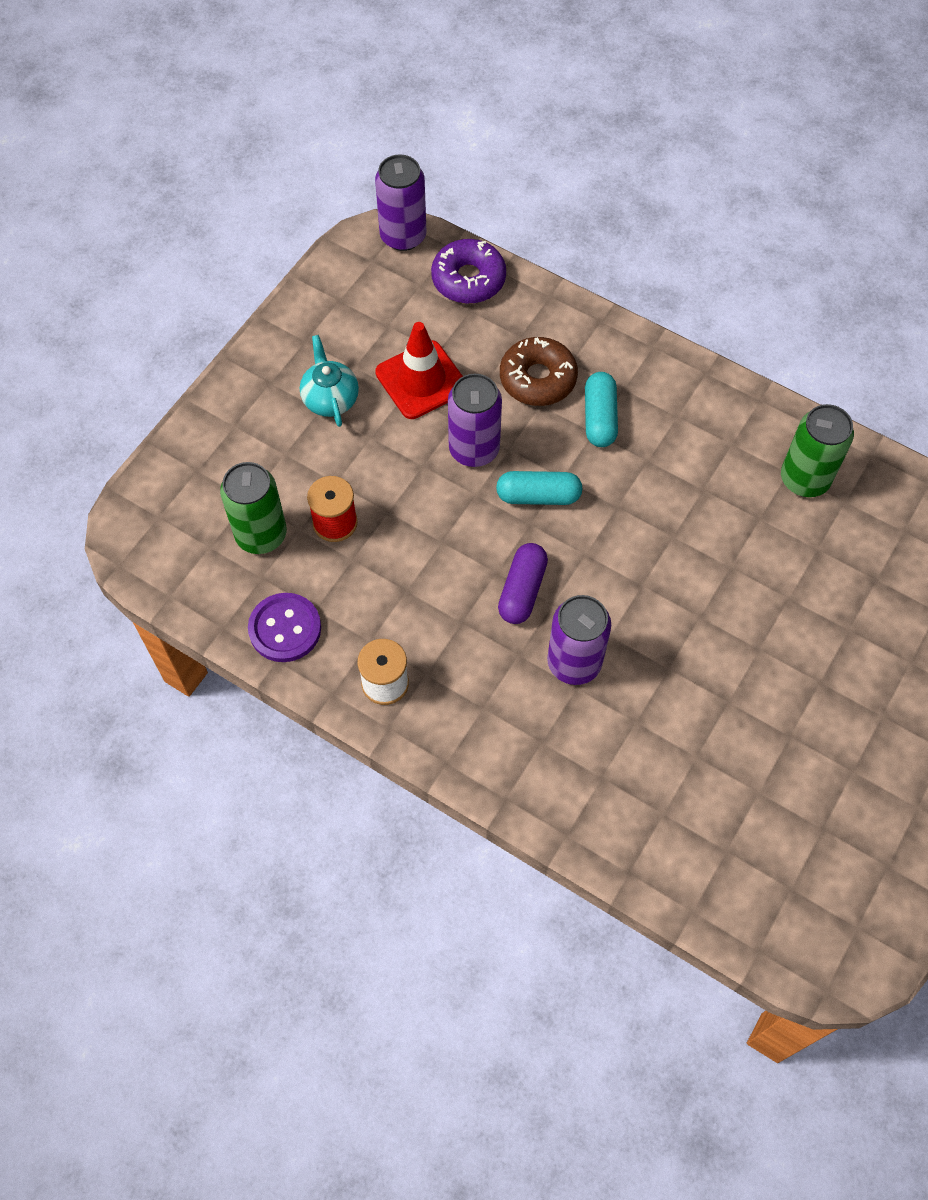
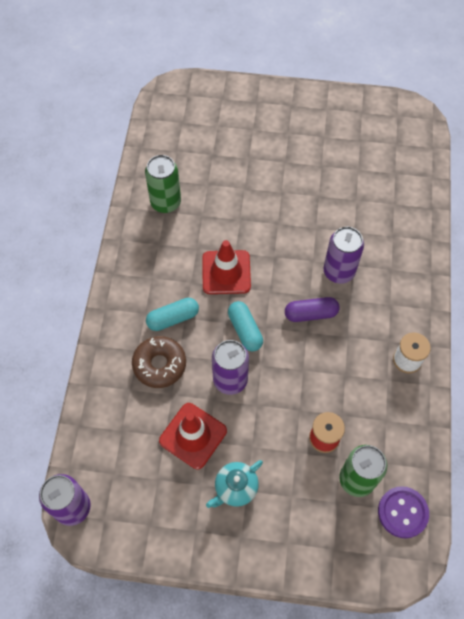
camera: 115 degrees left, 0 degrees up
purple button [248,593,321,662] -> purple button moved to [378,486,429,538]
purple donut [431,239,506,304] -> none
none -> red traffic cone [202,240,251,294]

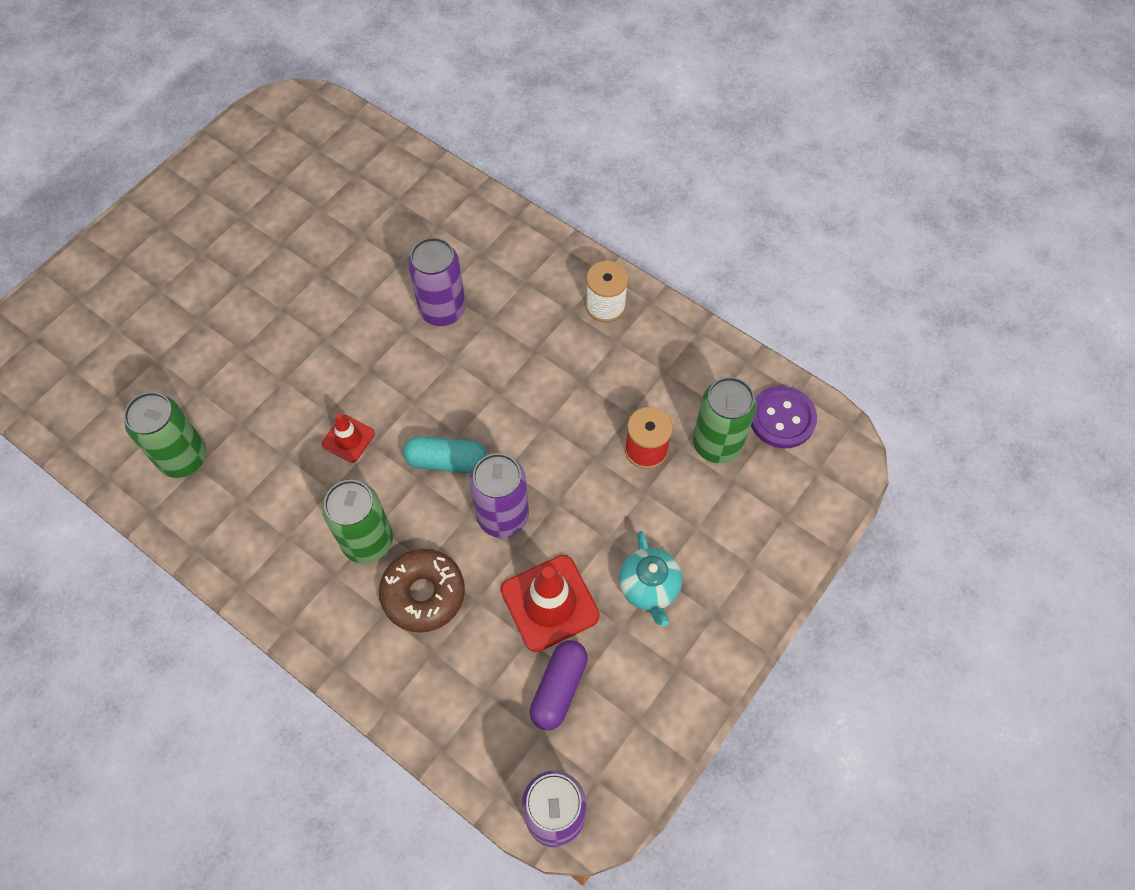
camera: 60 degrees left, 0 degrees up
turquoise capsule [146,298,199,331] -> green can [322,480,393,564]
red traffic cone [202,240,251,294] -> red traffic cone [322,414,375,463], size x0.56
purple capsule [285,297,340,322] -> purple capsule moved to [530,640,588,730]

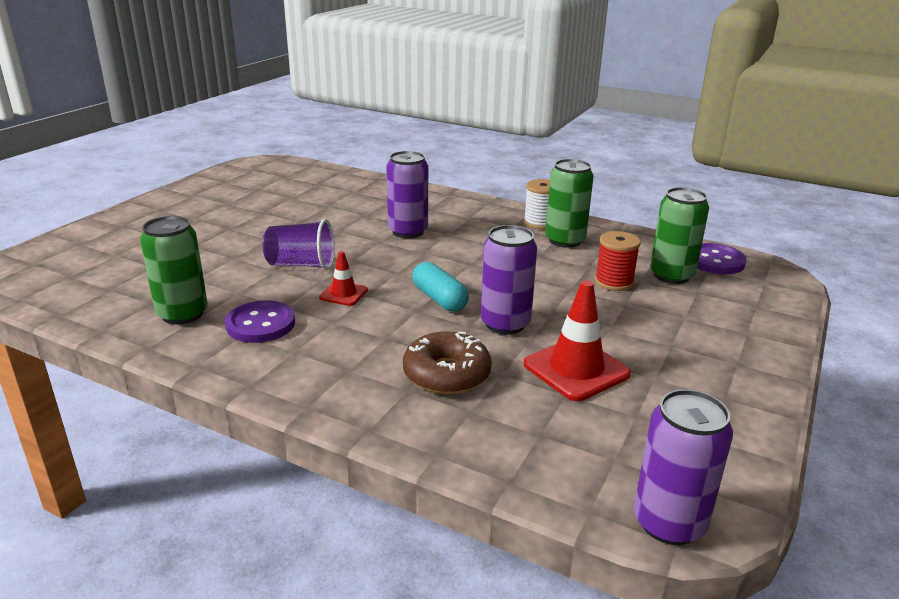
camera: 10 degrees left, 35 degrees down
green can [322,480,393,564] -> green can moved to [545,159,593,248]
turquoise capsule [403,436,487,473] -> turquoise capsule turned 60 degrees clockwise [412,262,469,312]
purple capsule [530,640,588,730] -> none
turquoise teapot [619,531,682,627] -> none
none -> purple button [225,301,295,343]
none -> purple cup [262,219,335,270]

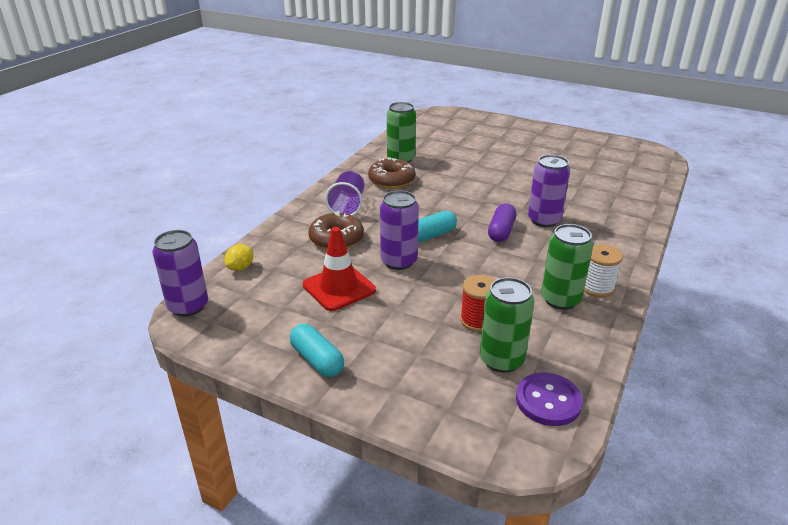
camera: 90 degrees right, 5 degrees up
purple button [225,301,295,343] -> brown donut [368,157,415,189]
purple cup [262,219,335,270] -> purple cup moved to [325,171,365,216]
red traffic cone [319,251,368,306] -> none
none -> yellow lemon [225,244,253,271]
none -> turquoise capsule [290,324,344,377]
none -> purple capsule [488,203,516,242]

